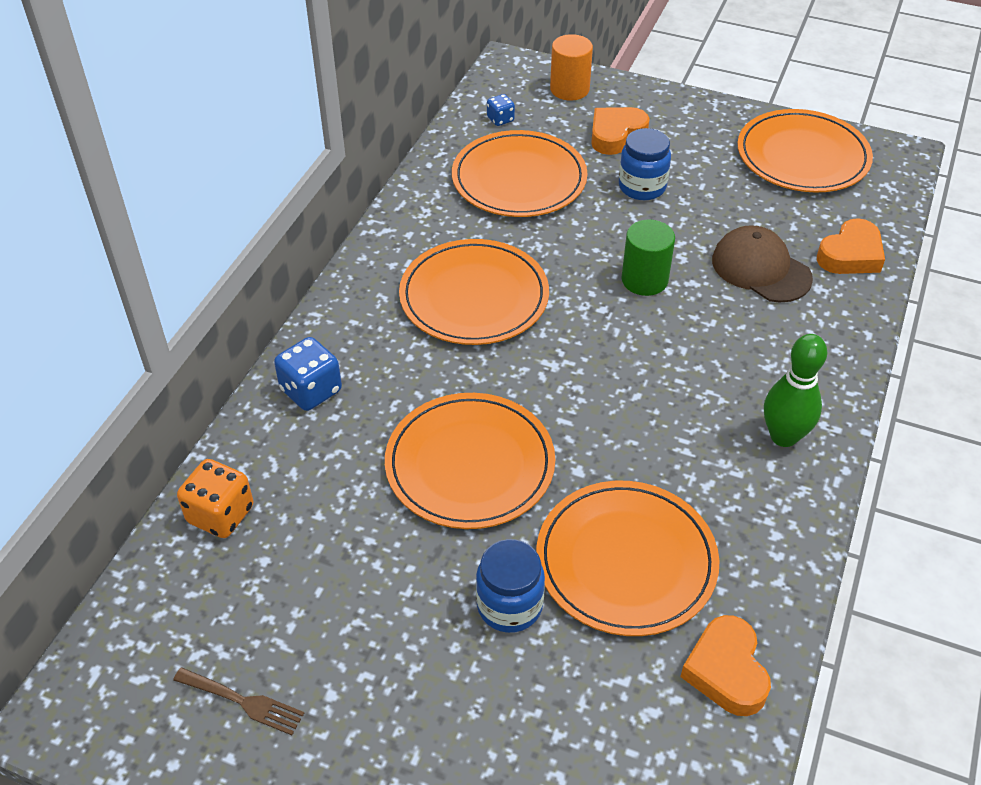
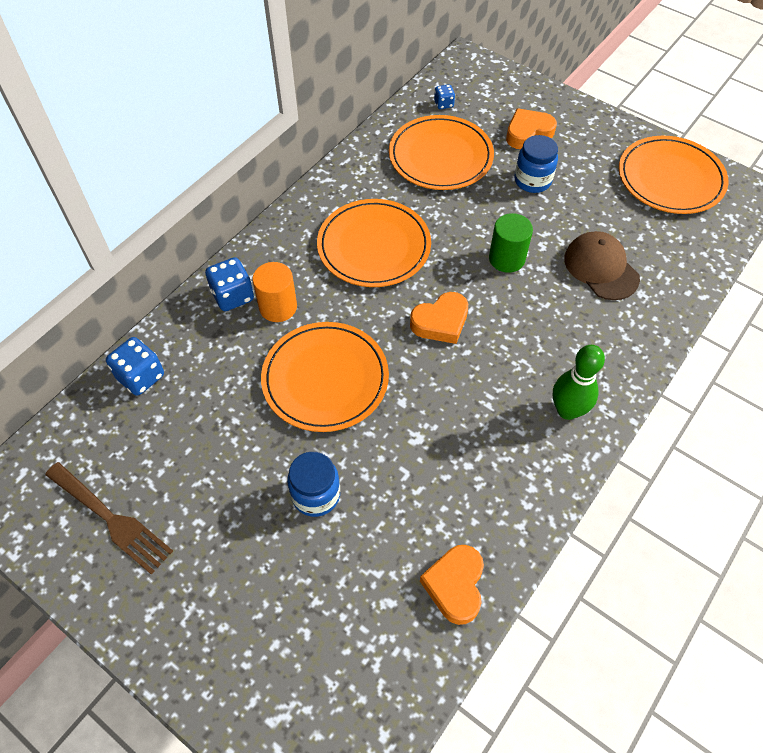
camera: 15 degrees right, 10 degrees up
brown fork [173,667,304,735] -> brown fork [45,462,173,575], size x1.64
orange dice [177,459,253,538] -> blue dice [106,337,164,396]
orange plate [536,481,719,636] -> none
orange cylinder [550,34,593,101] -> orange cylinder moved to [252,262,297,322]
orange heart [817,218,885,274] -> orange heart moved to [410,292,468,344]

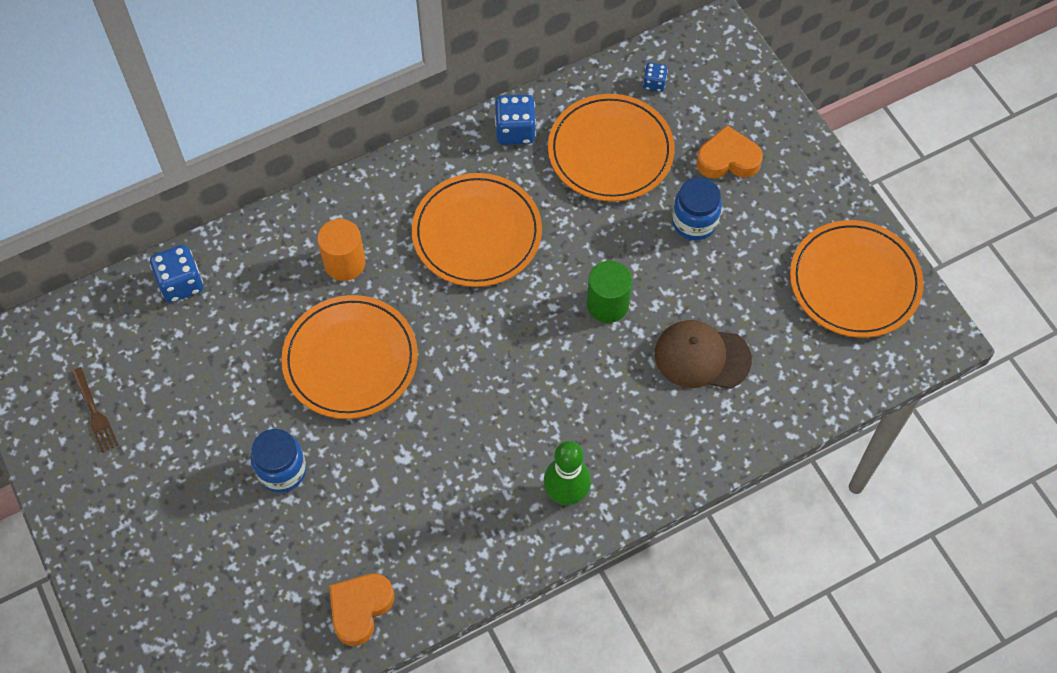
camera: 25 degrees right, 5 degrees up
brown fork [45,462,173,575] -> brown fork [72,367,119,453], size x0.61
blue dice [205,257,254,311] -> blue dice moved to [495,94,536,145]
orange heart [410,292,468,344] -> none
brown cap [564,231,640,300] -> brown cap turned 75 degrees counterclockwise [655,320,752,389]

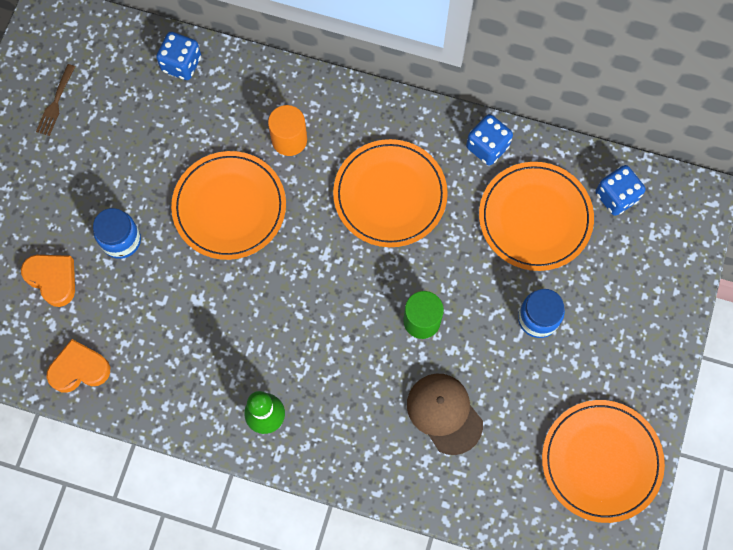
camera: 45 degrees right, 10 degrees up
blue dice [643,62,668,92] -> blue dice [596,165,646,216], size x1.77
orange heart [696,125,763,179] -> orange heart moved to [21,255,75,307]

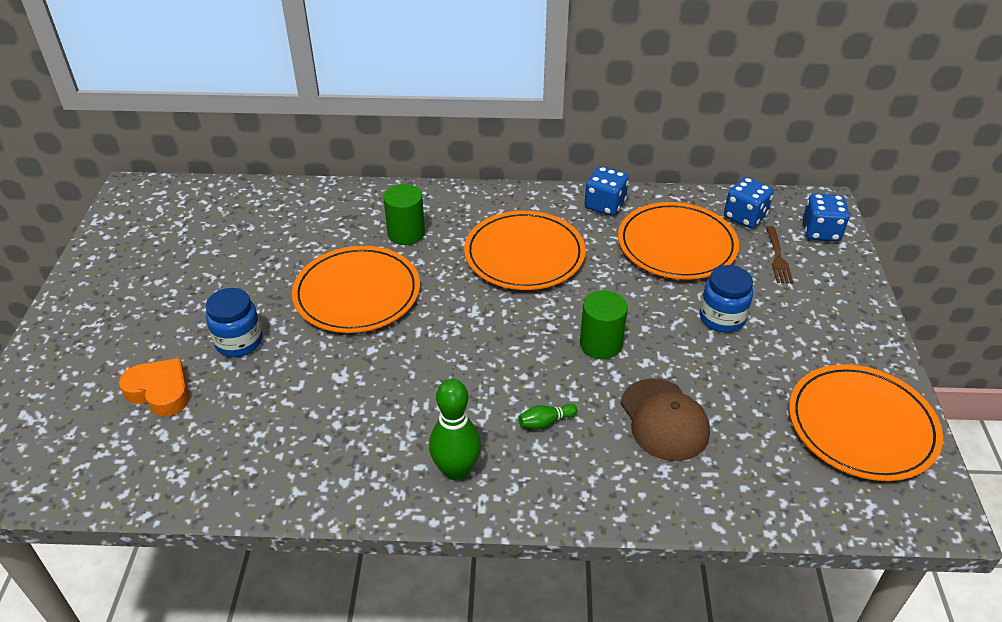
camera: 15 degrees left, 30 degrees down
brown fork [36,64,75,136] -> brown fork moved to [766,226,794,284]
orange heart [46,339,110,392] -> none
blue dice [156,32,201,80] -> blue dice moved to [803,193,850,241]
orange cylinder [268,105,307,156] -> green cylinder [384,184,425,245]
brown cap [407,374,483,455] -> brown cap turned 150 degrees counterclockwise [621,379,710,461]
none -> green bowling pin [519,404,578,429]

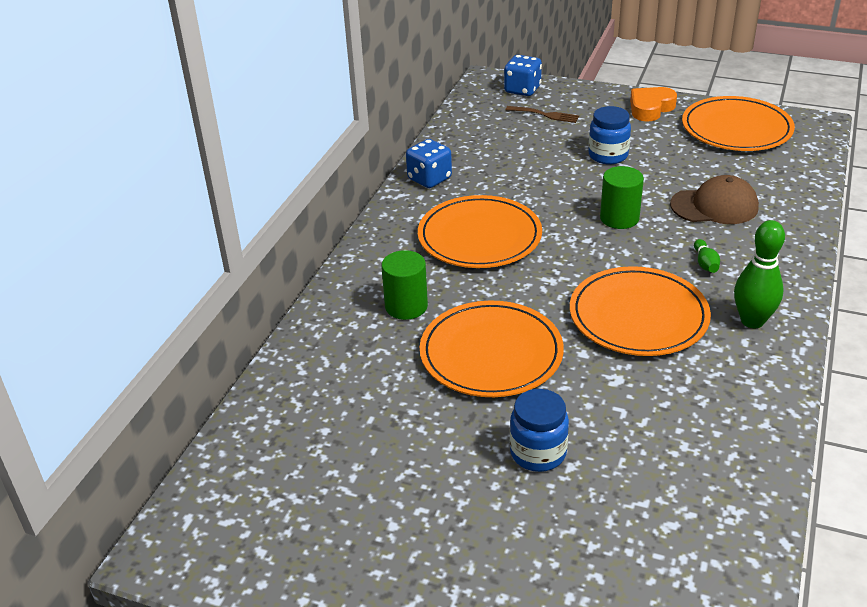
camera: 70 degrees left, 5 degrees down
orange heart [119,358,189,417] -> orange heart moved to [630,87,677,122]
orange plate [618,202,739,280] -> orange plate moved to [570,266,711,356]
blue dice [724,177,774,228] -> none

